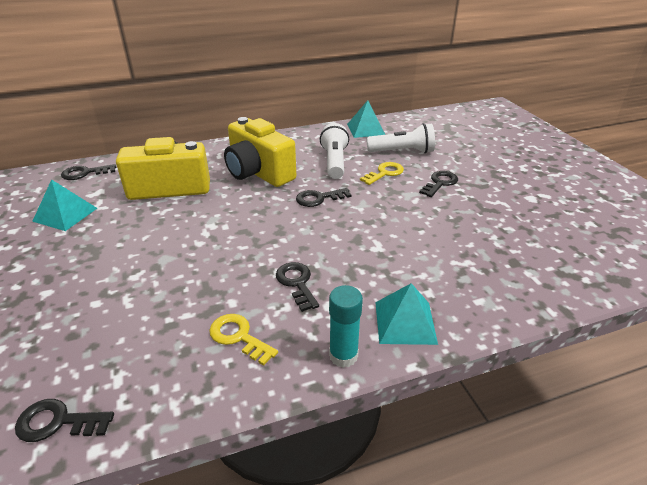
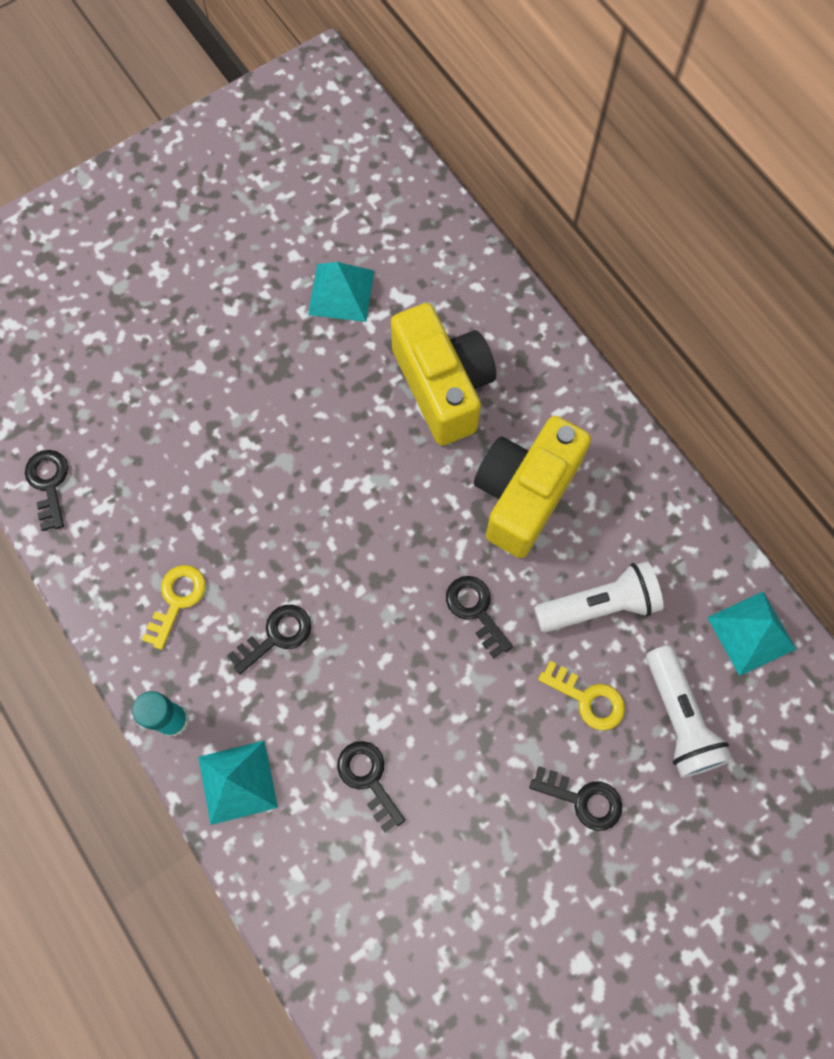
camera: 75 degrees right, 35 degrees up
black key [61,164,116,180] -> black key moved to [337,741,405,833]

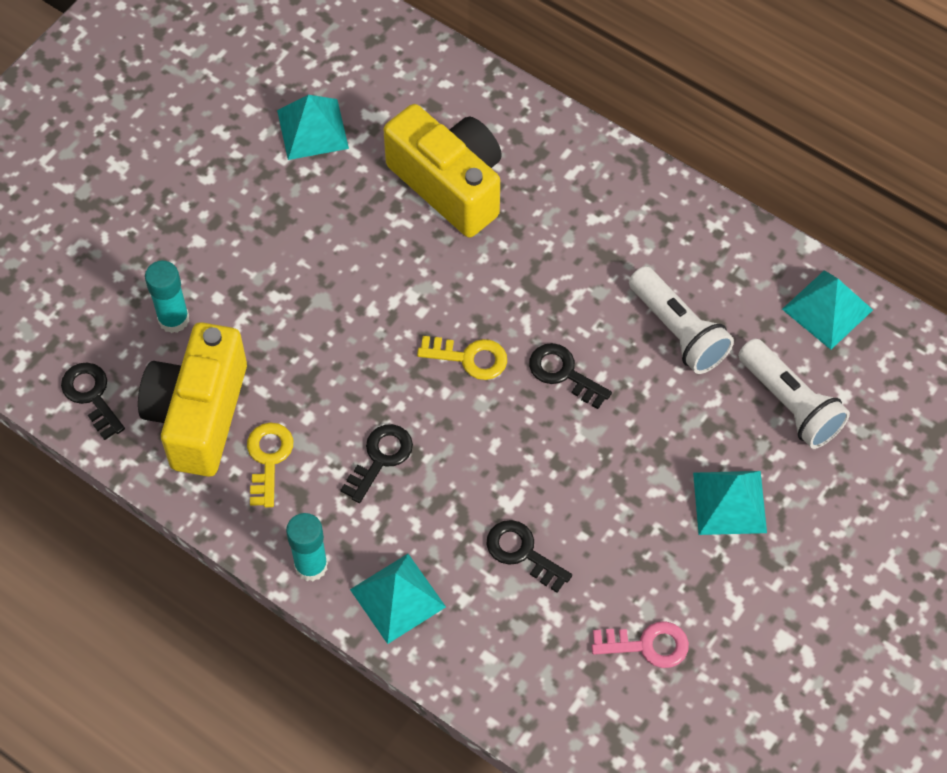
camera: 20 degrees left, 10 degrees down
yellow camera [474,416,591,558] -> yellow camera moved to [138,322,247,477]
black key [530,766,622,831] -> turquoise pyramid [693,471,767,535]
white flashlight [534,561,663,633] -> white flashlight turned 90 degrees clockwise [629,266,734,374]
yellow key [538,661,625,731] -> yellow key moved to [417,336,507,380]
none -> turquoise glue stick [145,260,189,333]
none -> pink key [592,621,689,668]

